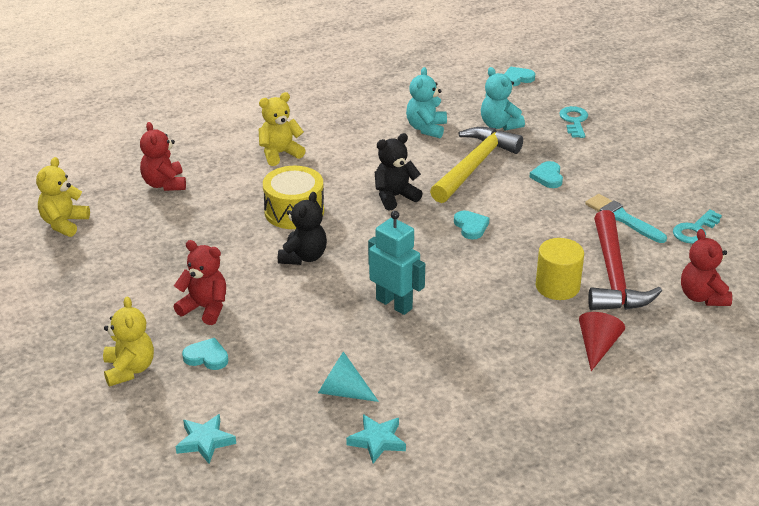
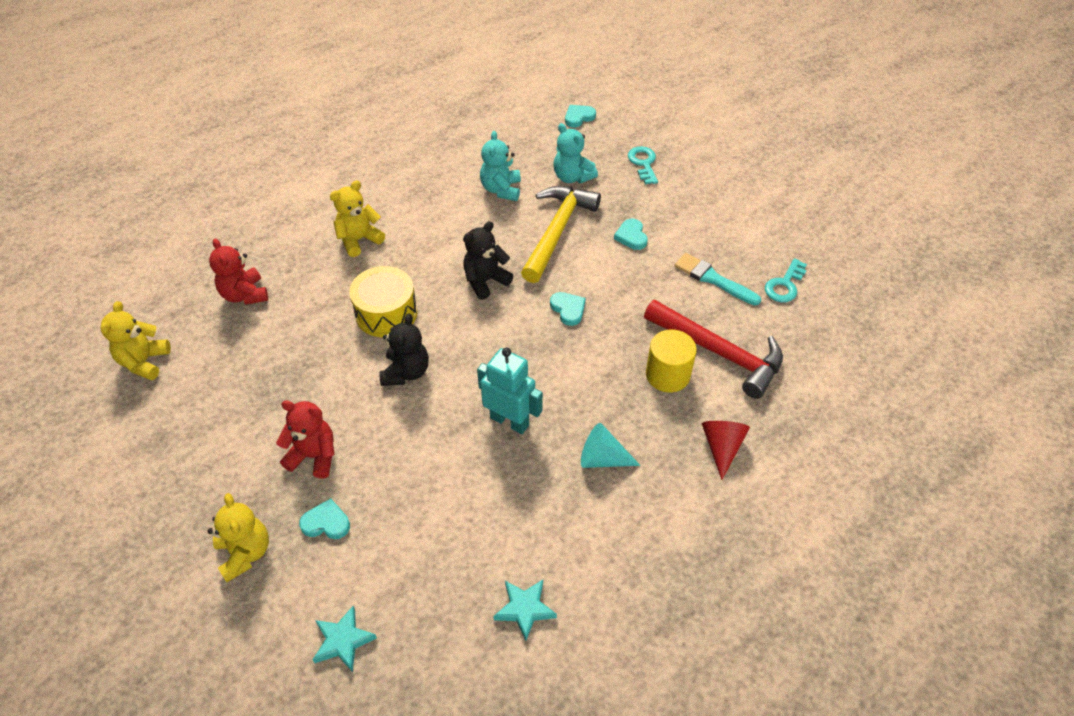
camera: 10 degrees left, 15 degrees up
turquoise cone [318,351,379,402] -> turquoise cone moved to [581,423,641,468]
red hammer [588,210,662,310] -> red hammer turned 45 degrees counterclockwise [644,300,783,399]
red teddy bear [681,229,732,306] -> none

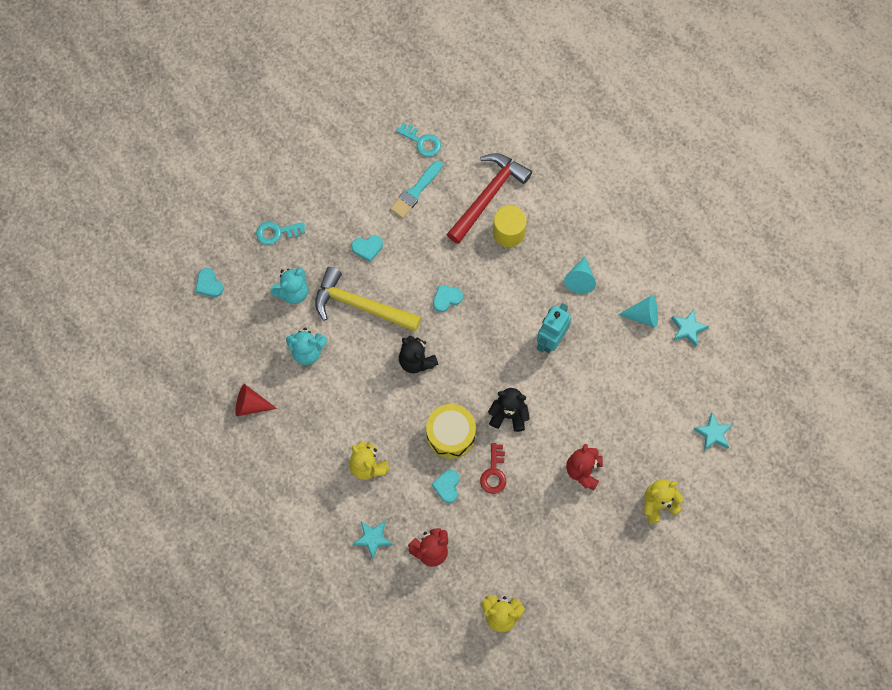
camera: 90 degrees left, 20 degrees up
turquoise heart [299,498,350,539] -> turquoise heart moved to [431,469,459,503]
red cone [702,421,750,480] -> red cone moved to [235,384,277,416]
none -> turquoise star [353,521,393,559]
none -> red key [480,443,506,494]
none -> turquoise cone [618,295,658,327]

